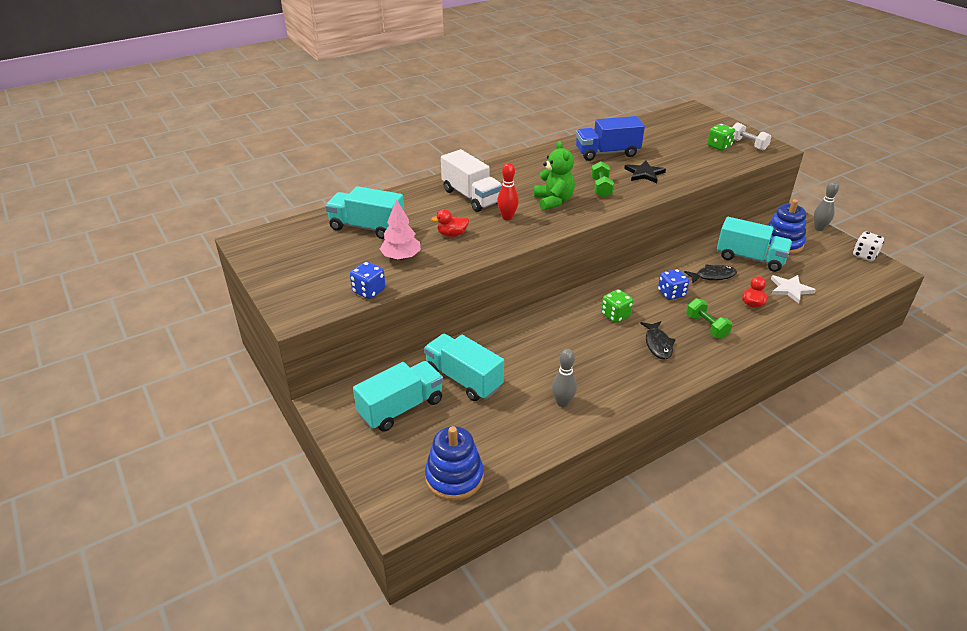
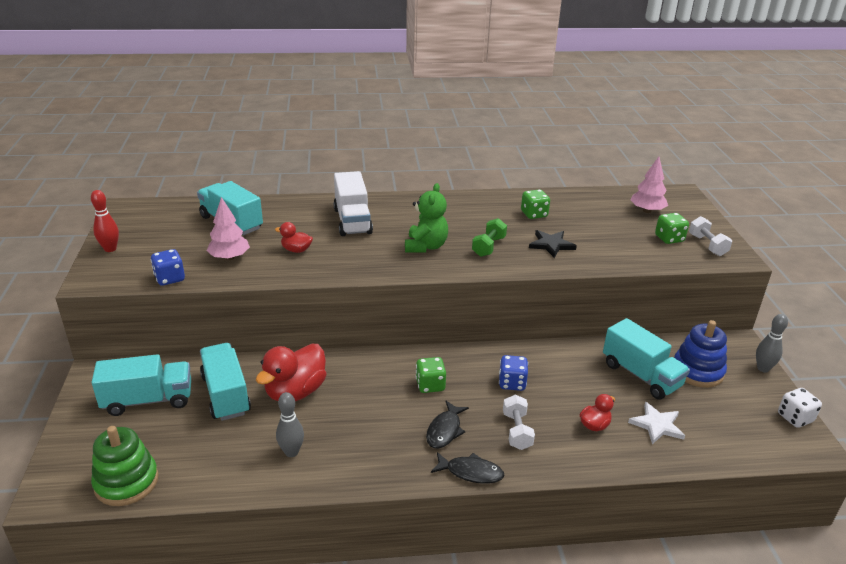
camera: 25 degrees right, 5 degrees down
blue stacking toy [425,426,484,501] -> green stacking toy [91,426,159,506]
red bowling pin [497,163,519,220] -> red bowling pin moved to [91,190,119,252]
blue truck [576,116,645,161] -> green dice [521,189,550,219]
black fish [684,264,737,284] -> black fish moved to [431,452,504,484]
green dumbbell [686,298,732,339] -> white dumbbell [503,395,535,450]
none -> red duck [256,344,327,401]
none -> pink tree [630,157,668,213]

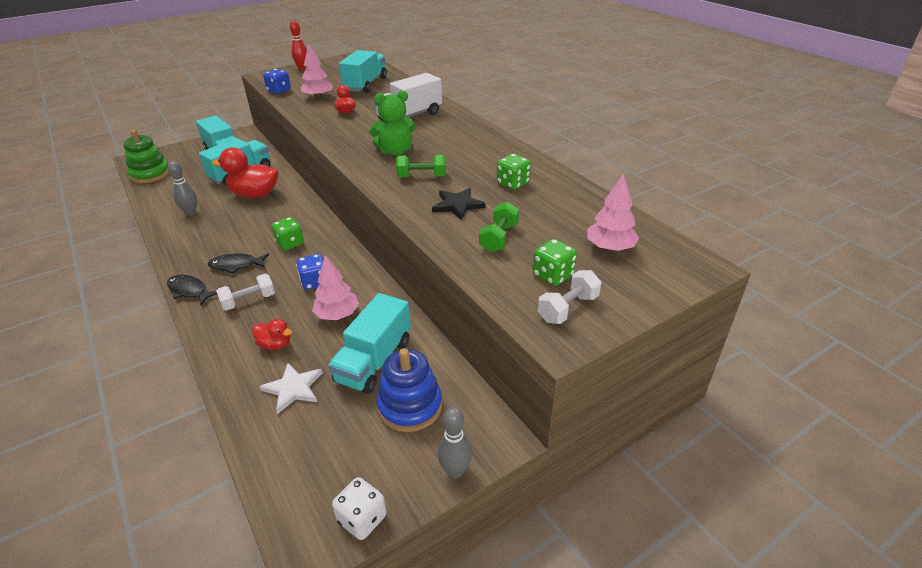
camera: 65 degrees right, 5 degrees up
black fish [431,452,504,484] -> black fish turned 135 degrees clockwise [167,275,217,306]
none -> pink tree [312,255,359,320]
none -> green dumbbell [479,202,519,252]

